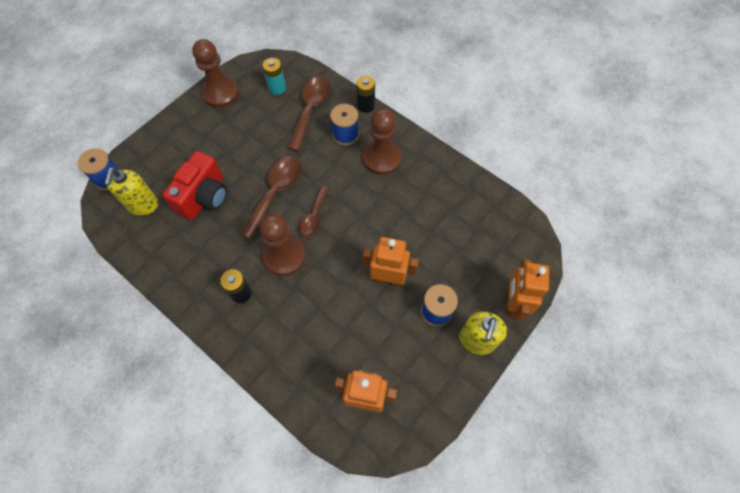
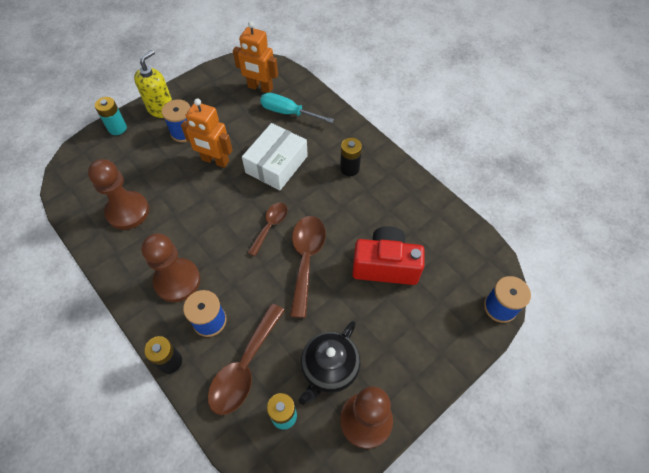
camera: 170 degrees left, 5 degrees down
yellow soap dispenser [104,167,158,216] -> none
red camera [162,151,227,220] -> red camera turned 60 degrees clockwise [352,226,425,285]
brown spoon [240,156,301,239] -> brown spoon turned 150 degrees clockwise [290,216,326,318]
brown pawn [259,214,306,276] -> brown pawn moved to [88,159,149,230]
orange robot [508,259,549,321] -> turquoise battery [95,97,127,135]
none -> white box [242,123,308,190]
none -> turquoise screwdriver [260,93,334,123]
none -> black teapot [299,321,361,405]

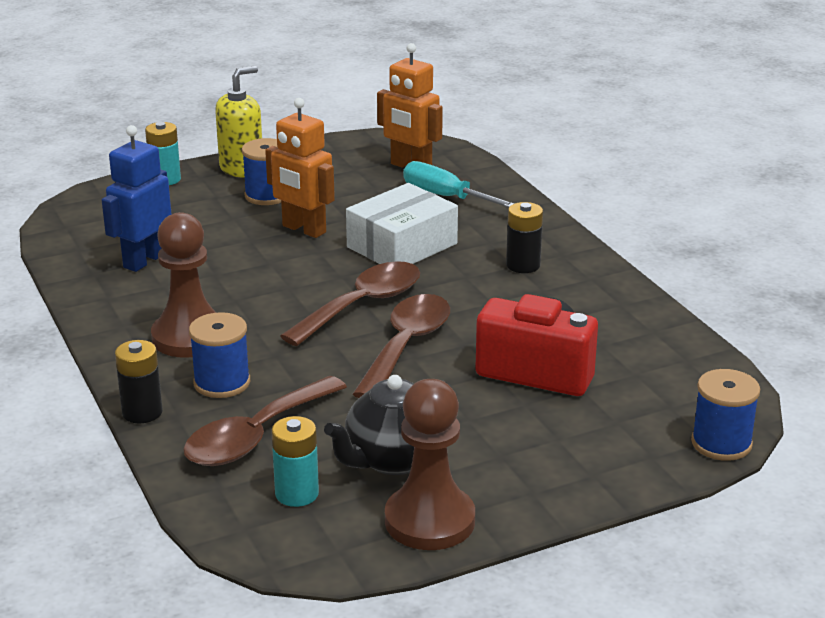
camera: 15 degrees right, 30 degrees down
brown pawn [88,159,149,230] -> blue robot [102,125,172,272]
brown spoon [247,203,288,256] -> brown spoon [280,261,420,346], size x1.64

